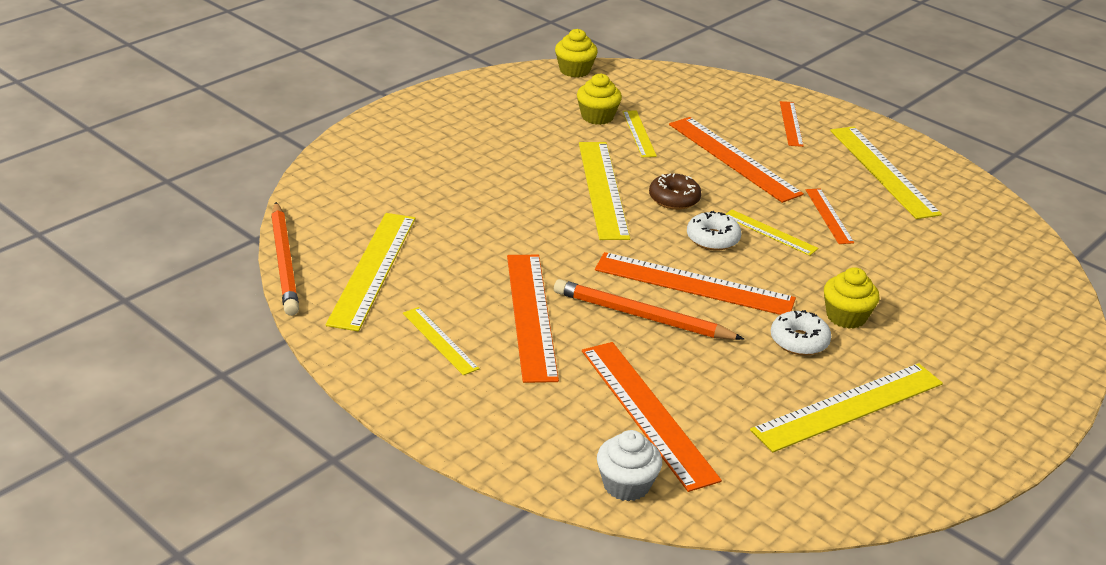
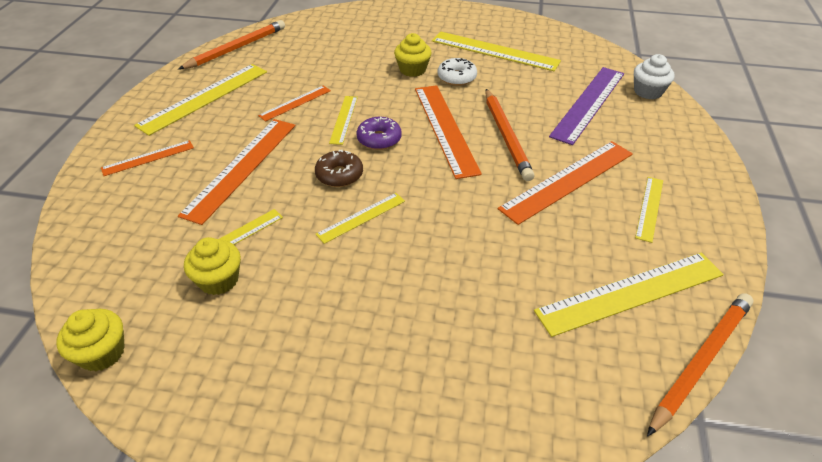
camera: 120 degrees left, 10 degrees up
yellow ruler [579,142,630,240] -> yellow ruler [315,193,405,244], size x0.54
orange ruler [582,342,722,492] -> purple ruler [549,67,624,145]
white donut [687,211,741,251] -> purple donut [357,117,402,150]
none -> orange pencil [178,20,285,70]

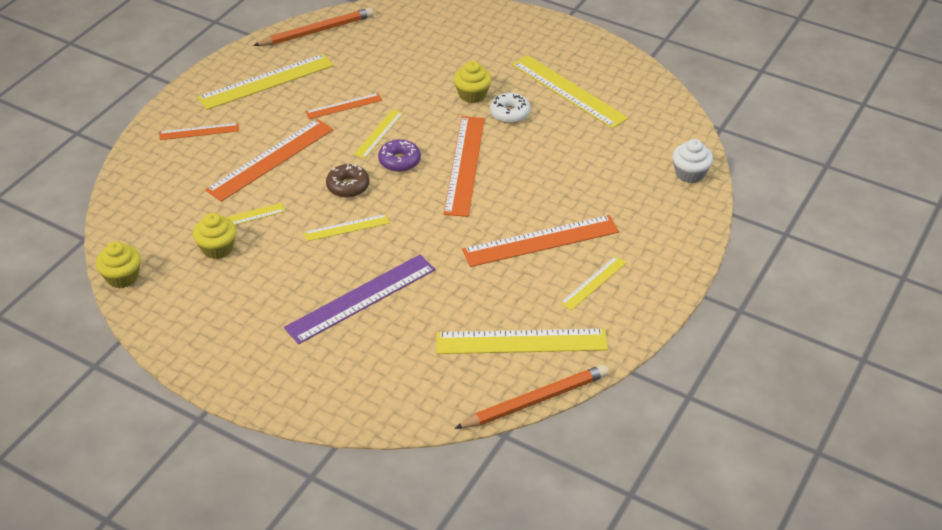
camera: 20 degrees right, 0 degrees up
orange pencil [485,89,534,181] -> none
purple ruler [549,67,624,145] -> purple ruler moved to [284,255,435,344]

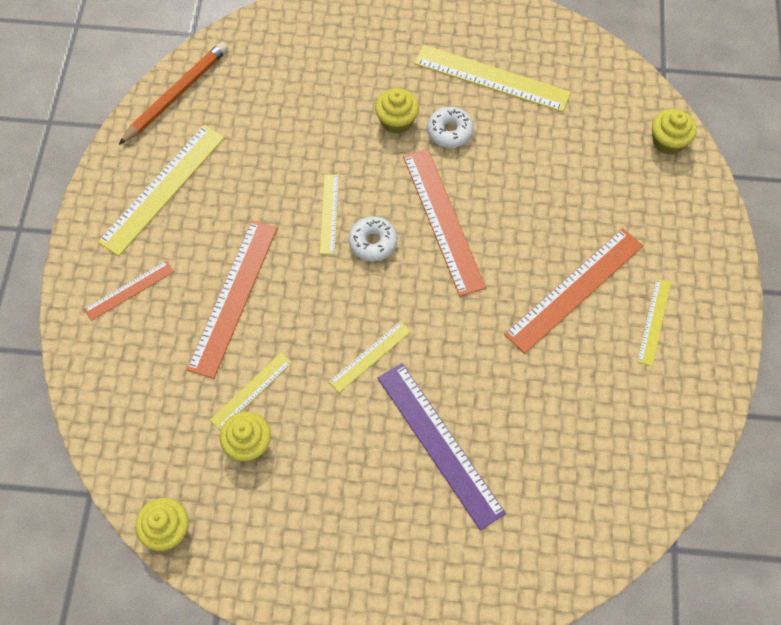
camera: 25 degrees left, 20 degrees up
purple ruler [284,255,435,344] -> purple ruler turned 60 degrees counterclockwise [378,363,506,531]
orange ruler [306,93,382,119] -> none
brown donut [326,164,370,198] -> none
purple donut [378,139,421,172] -> white donut [348,216,397,262]
yellow ruler [436,329,608,354] -> none
orange pencil [454,365,609,429] -> none
white cupcake [672,139,713,183] -> yellow cupcake [652,109,697,155]

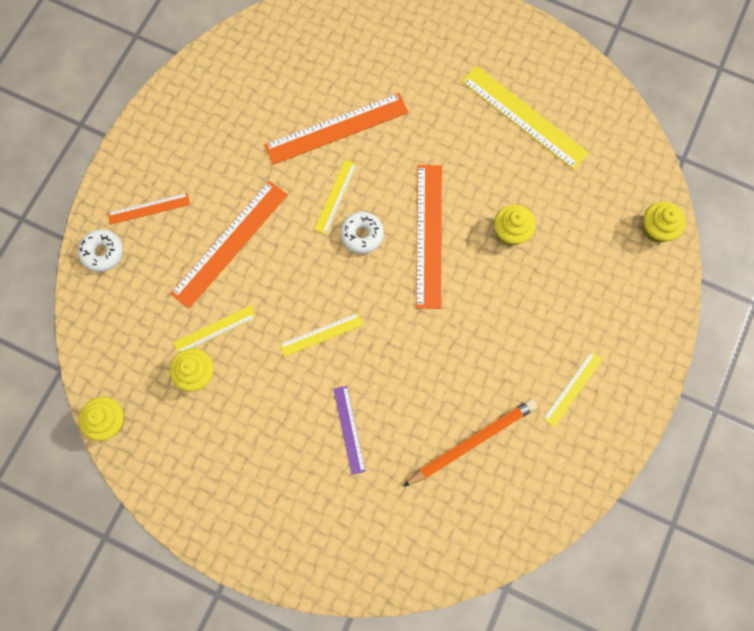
camera: 20 degrees right, 10 degrees up
yellow ruler [98,125,225,256] -> none
orange pencil [119,42,228,145] -> orange pencil moved to [403,399,537,487]
yellow cupcake [375,88,419,134] -> yellow cupcake moved to [494,204,536,245]
purple ruler [378,363,506,531] -> purple ruler [334,386,366,475], size x0.54
white donut [427,107,474,148] -> white donut moved to [78,230,123,272]
orange ruler [504,228,643,354] -> orange ruler moved to [264,93,408,165]

